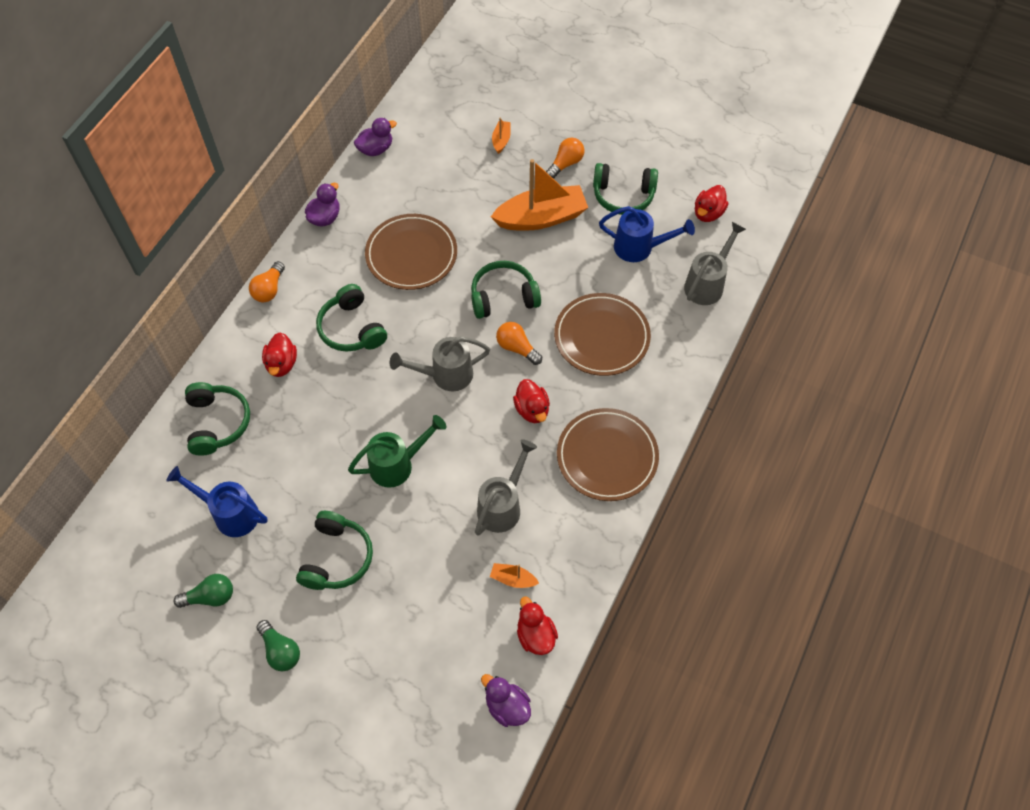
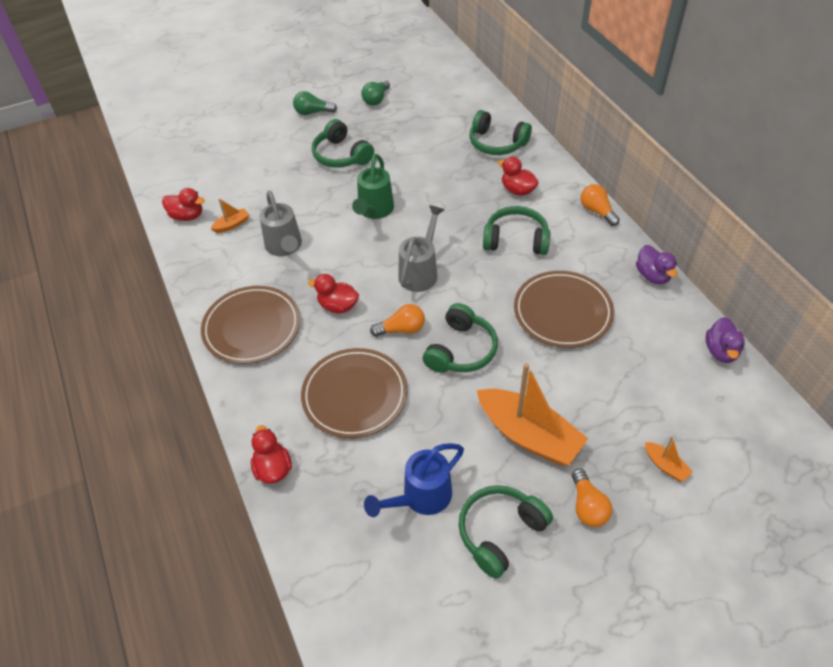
camera: 130 degrees right, 10 degrees down
blue watering can [166,466,268,537] -> none
purple duck [481,674,531,727] -> none
orange boat [491,159,588,231] -> orange boat turned 75 degrees counterclockwise [477,363,588,465]
grey watering can [684,222,746,305] -> none
red duck [695,185,729,222] -> red duck moved to [251,425,292,484]

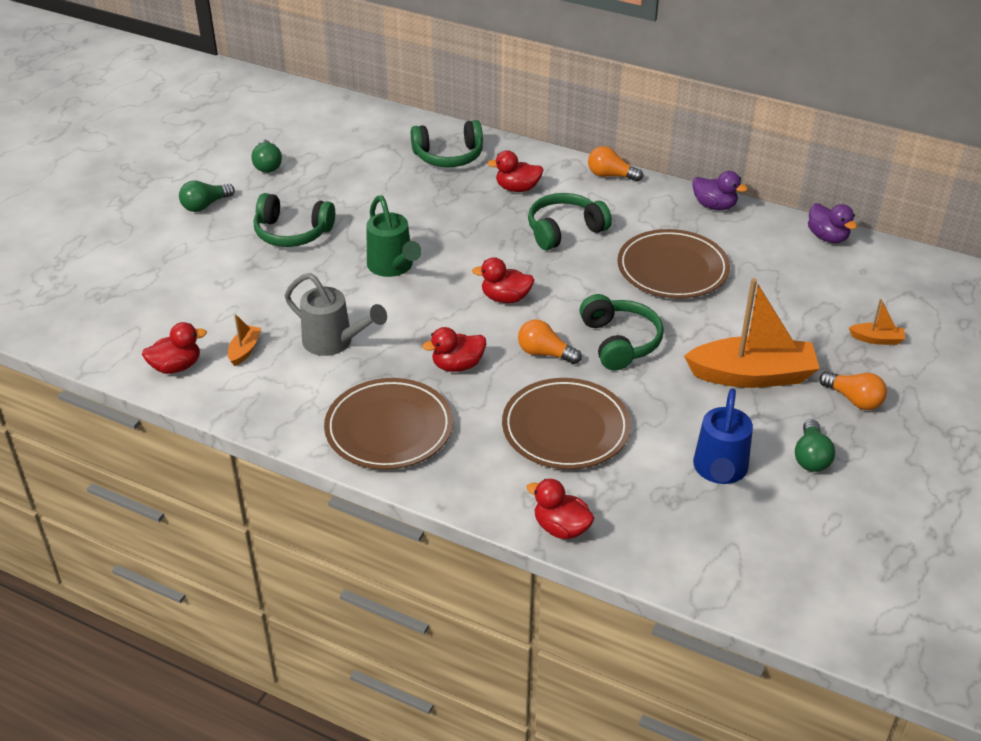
camera: 40 degrees left, 10 degrees down
orange light bulb [370,304,425,337] -> orange light bulb turned 105 degrees counterclockwise [518,319,582,364]
grey watering can [398,205,444,292] -> red duck [472,257,534,303]
green headphones [458,485,553,579] -> green light bulb [795,419,835,472]

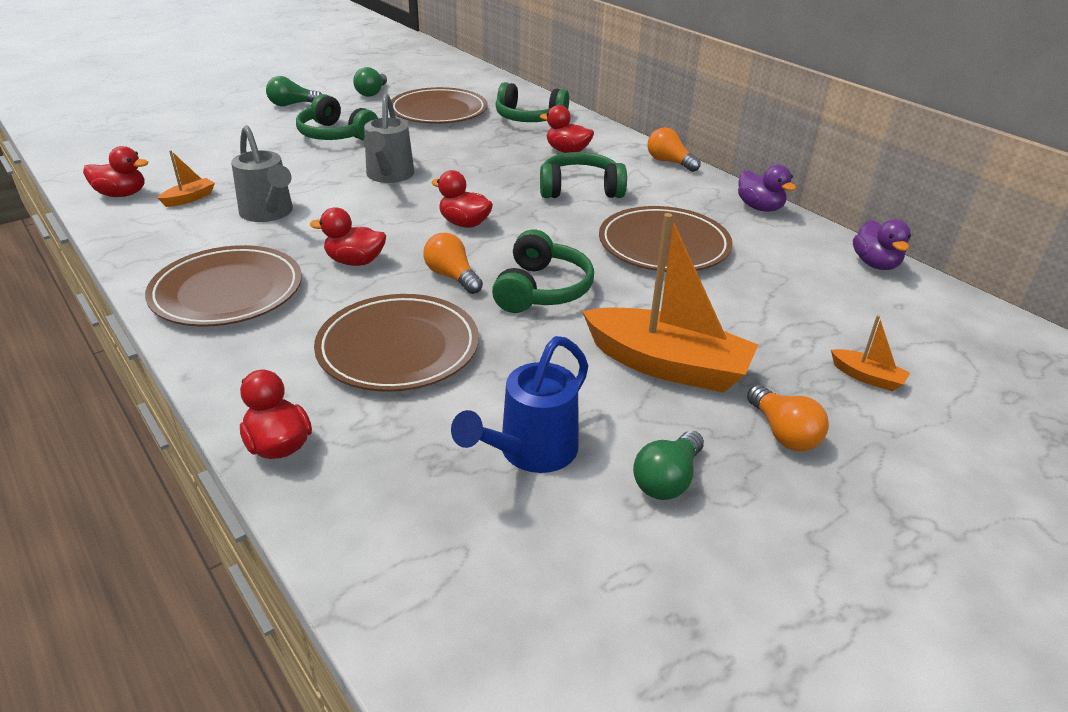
camera: 25 degrees right, 5 degrees down
green watering can [367,195,422,277] -> grey watering can [363,93,414,183]
none -> brown plate [391,87,488,124]

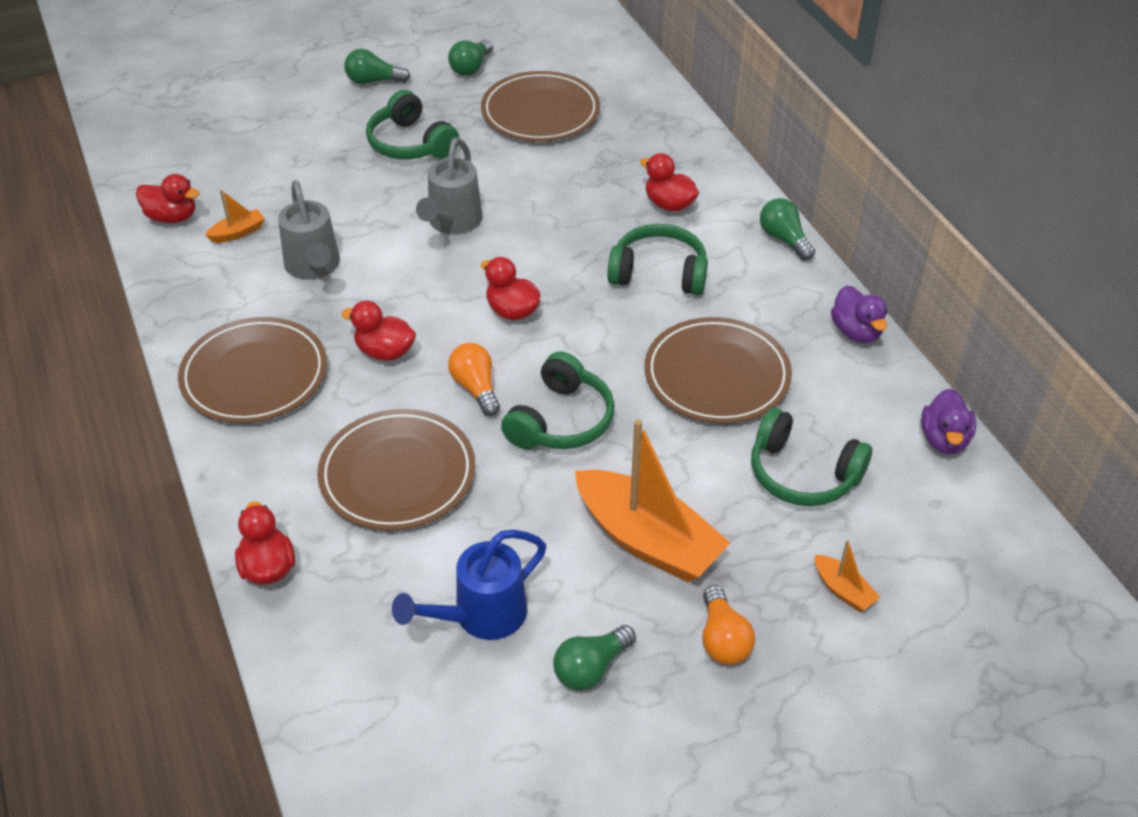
camera: 15 degrees right, 10 degrees up
green headphones [496,82,569,122] -> green headphones moved to [751,408,872,506]
orange light bulb [647,127,701,172] -> green light bulb [760,198,815,261]

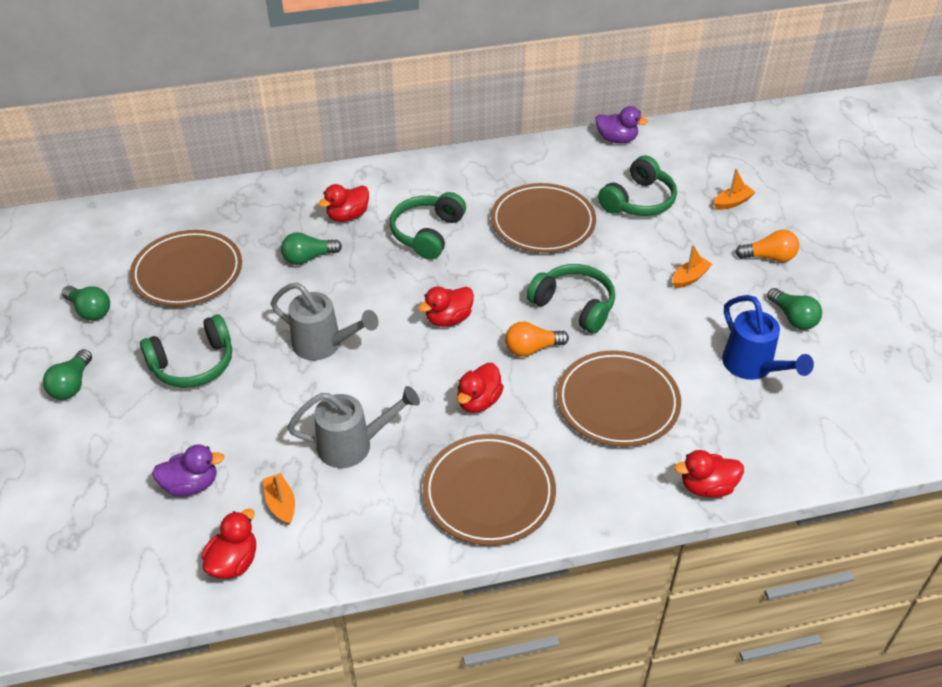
camera: 80 degrees left, 0 degrees up
orange boat [575,419,730,582] -> orange boat [672,245,713,288], size x0.43
green light bulb [760,198,815,261] -> green light bulb moved to [281,232,342,265]
purple duck [831,285,888,343] -> purple duck moved to [152,445,224,497]

